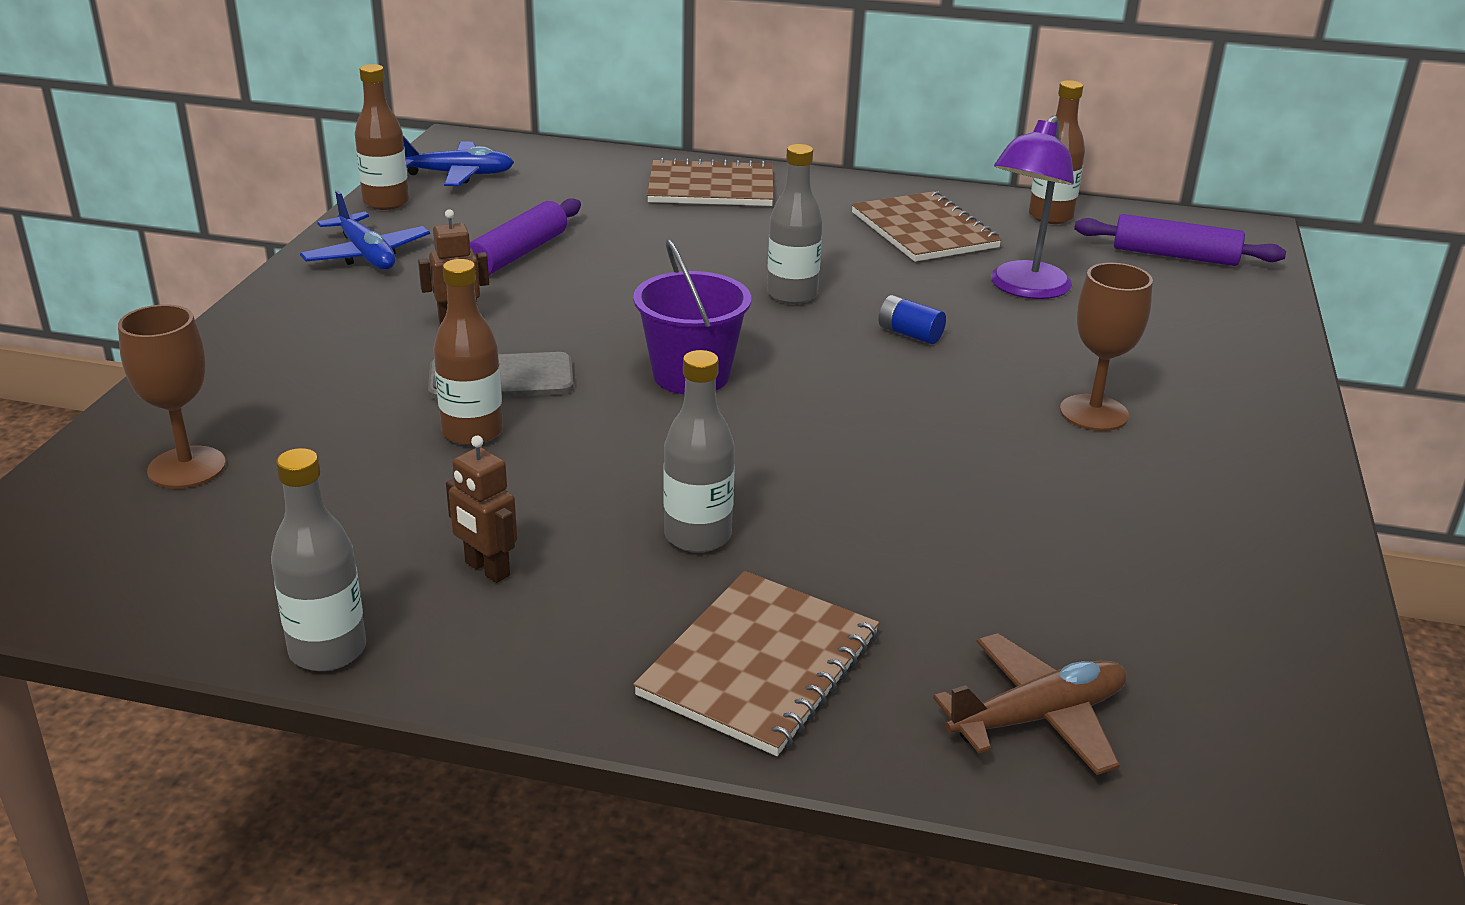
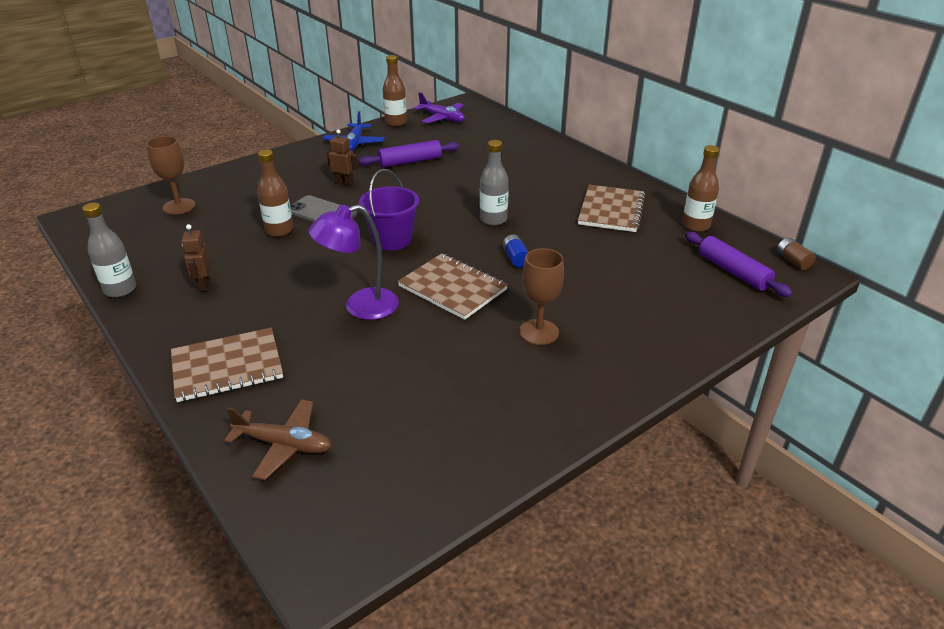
camera: 40 degrees right, 5 degrees up
blue plane [403,135,514,186] -> purple plane [414,92,465,123]
brown notebook [647,157,774,206] -> brown notebook moved to [398,253,508,320]
grey bottle [664,350,735,553] -> none
purple lamp [991,115,1074,299] -> purple lamp moved to [308,205,399,320]
none -> brown battery [777,237,816,270]

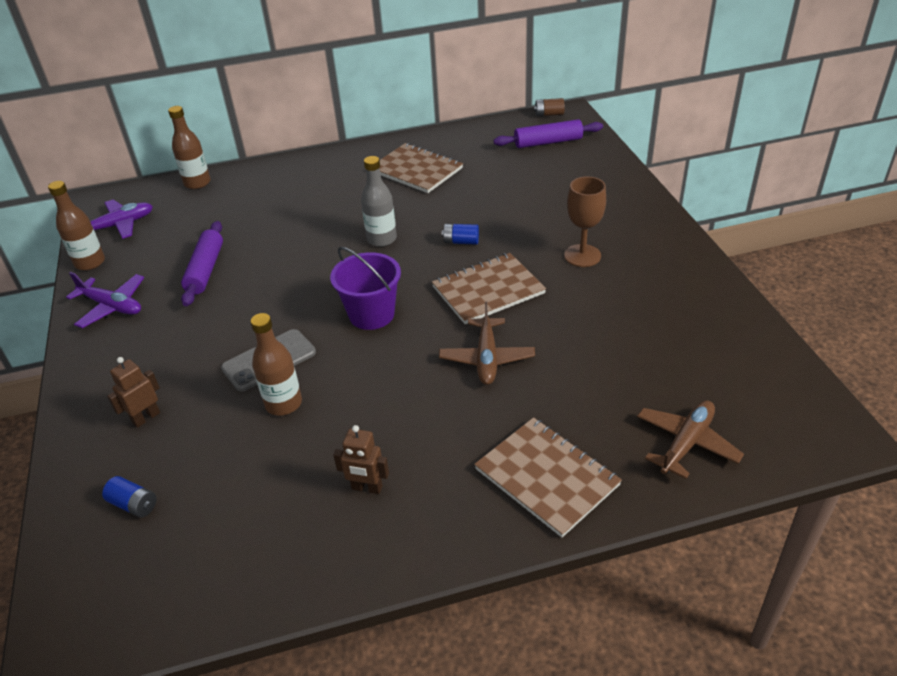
camera: 65 degrees left, 5 degrees up
grey bottle [82,203,136,298] -> none
brown goblet [146,136,195,215] -> blue battery [102,476,156,518]
brown notebook [171,328,283,402] -> brown notebook turned 45 degrees counterclockwise [474,417,622,537]
purple lamp [308,205,399,320] -> brown plane [439,302,535,385]
blue plane [323,111,385,151] -> purple plane [66,272,144,328]
brown robot [326,129,358,186] -> brown robot moved to [107,357,160,428]
brown bottle [682,145,720,232] -> brown bottle moved to [168,106,211,189]

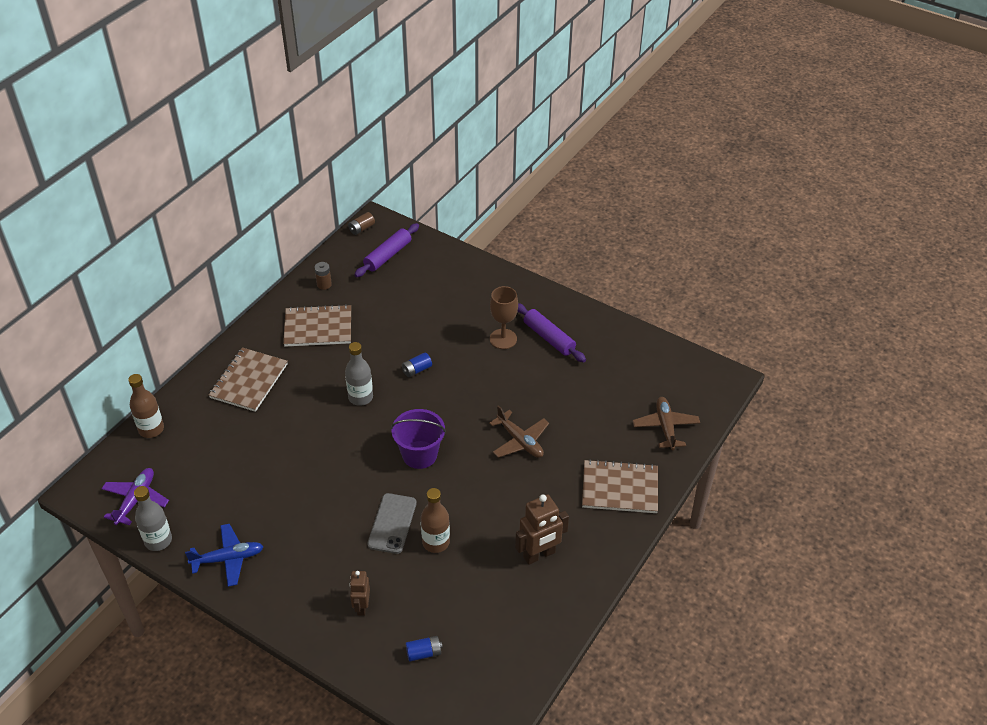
camera: 45 degrees left, 5 degrees up
brown bottle [48,181,105,271] -> grey bottle [134,486,172,551]
purple plane [66,272,144,328] -> blue plane [185,524,264,587]
purple rolling pin [181,221,223,306] -> purple rolling pin moved to [517,303,586,362]
brown robot [333,425,389,494] -> brown robot [515,494,569,565], size x1.60
brown notebook [432,253,546,324] -> brown notebook moved to [209,347,288,412]
none -> brown battery [315,262,332,290]

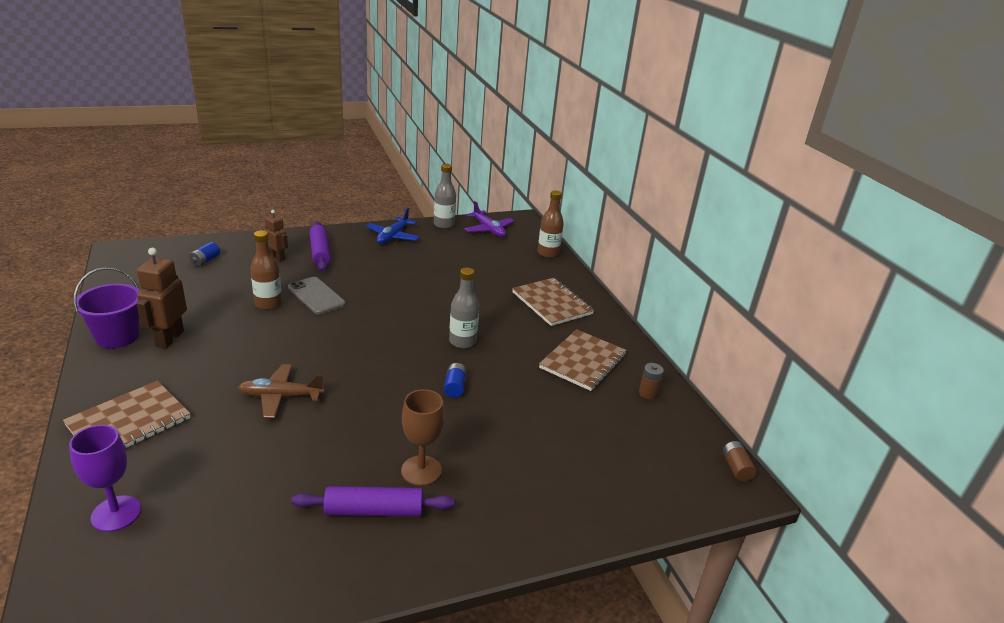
camera: 125 degrees right, 15 degrees down
purple rolling pin [354,223,419,277] -> purple rolling pin moved to [310,221,331,271]
purple bucket [391,409,446,469] -> purple bucket moved to [73,267,140,348]
brown plane [633,397,700,450] -> purple goblet [69,425,141,532]

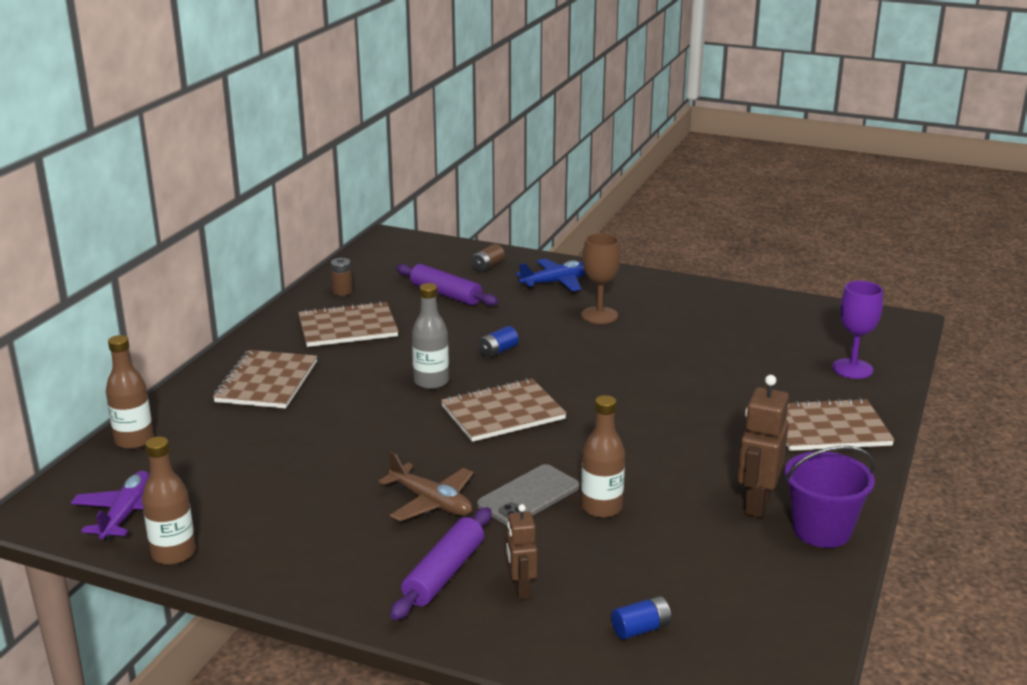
camera: 135 degrees left, 5 degrees down
brown robot [136,248,187,349] -> brown robot turned 150 degrees clockwise [737,375,789,518]
brown plane [238,364,324,418] -> brown plane moved to [379,451,474,522]
grey phone [288,277,346,315] -> grey phone turned 45 degrees clockwise [477,464,580,525]
purple rolling pin [291,486,455,517] -> purple rolling pin moved to [396,264,498,306]
blue plane [366,208,420,244] -> blue plane moved to [516,259,586,291]
grey bottle [434,164,456,229] -> brown bottle [142,436,196,565]
brown battery [723,441,757,482] -> brown battery moved to [471,244,505,272]
none -> brown notebook [441,378,567,442]

